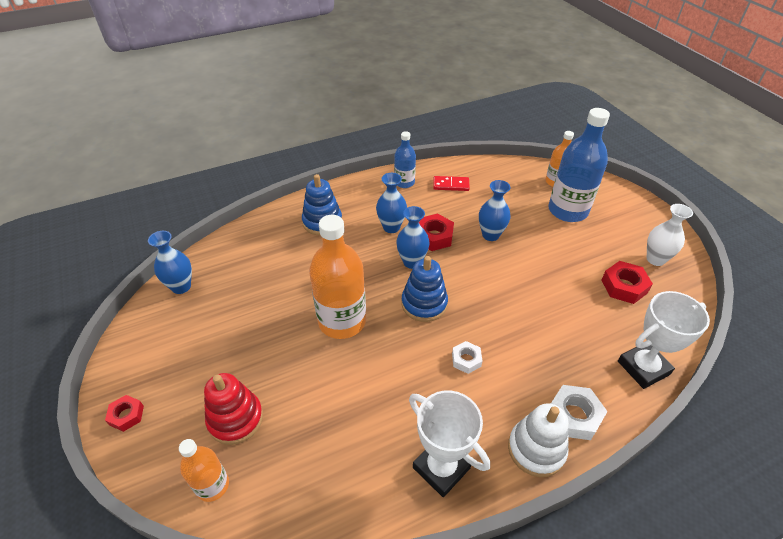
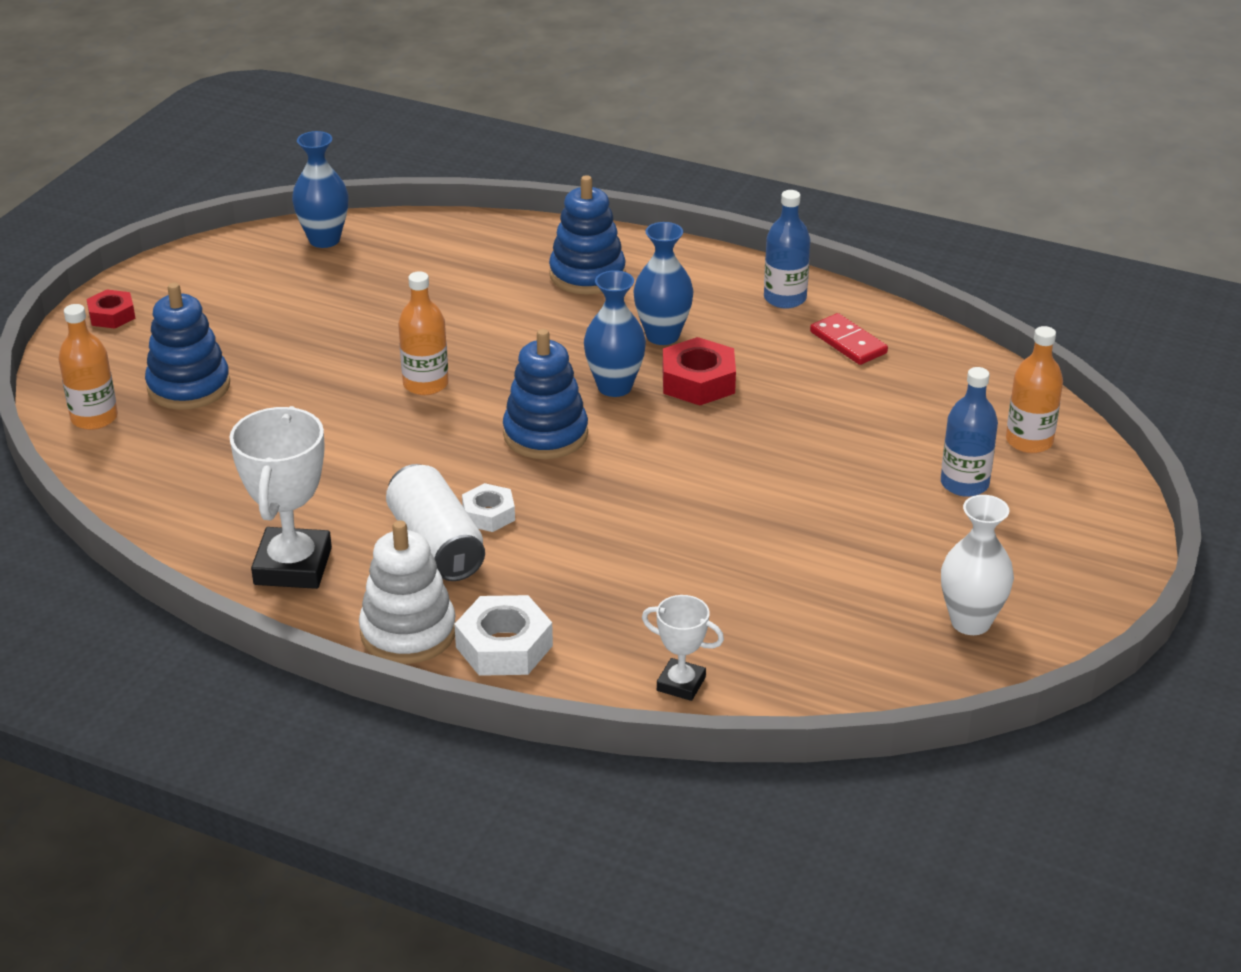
camera: 50 degrees right, 10 degrees down
red stacking toy [204,373,263,445] -> blue stacking toy [145,283,230,410]
orange bottle [309,215,366,339] -> orange bottle [398,271,449,395], size x0.54
blue vase [479,180,511,241] -> none
blue bottle [548,108,610,222] -> blue bottle [941,367,998,497], size x0.54
red nut [601,261,653,304] -> none
white trophy [618,291,710,389] -> white trophy [642,595,724,701], size x0.54
none -> white can [386,464,485,581]

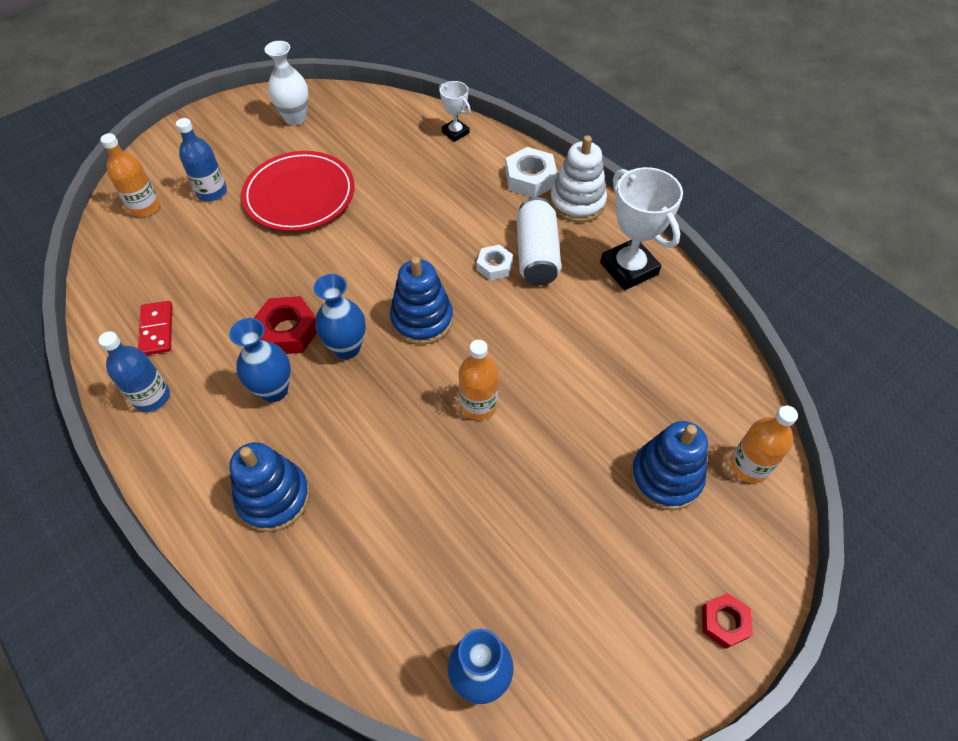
camera: 155 degrees left, 20 degrees up
white trophy [229,406,332,589] -> white trophy turned 60 degrees counterclockwise [600,167,683,290]
none -> red plate [241,151,355,231]

